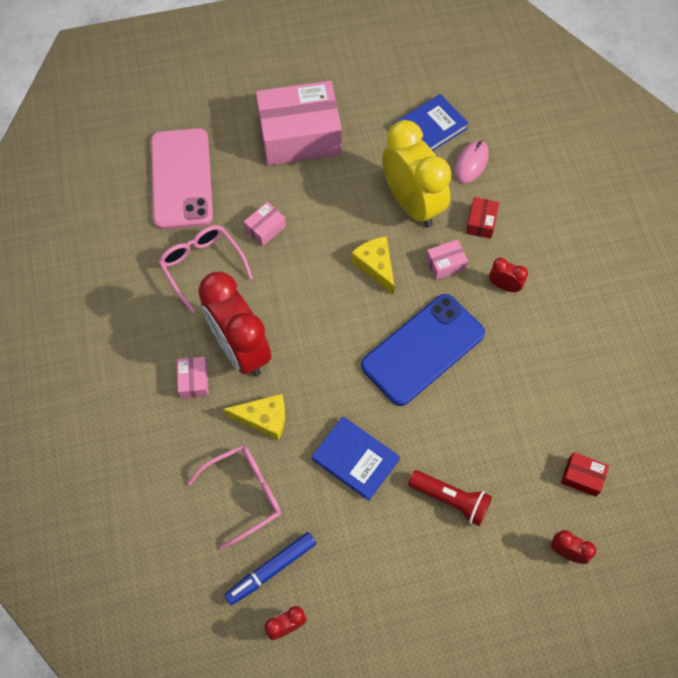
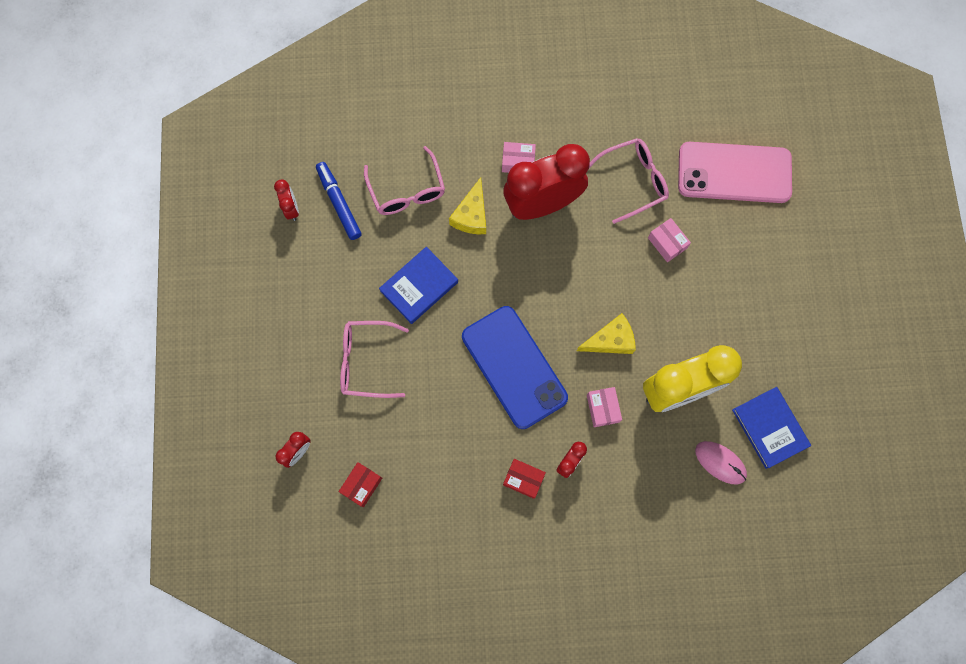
camera: 100 degrees right, 10 degrees up
pink box [256,81,342,166] -> none
red flashlight [408,470,492,526] -> pink glasses [340,321,409,398]
red box [466,197,499,239] -> red box moved to [503,459,546,499]

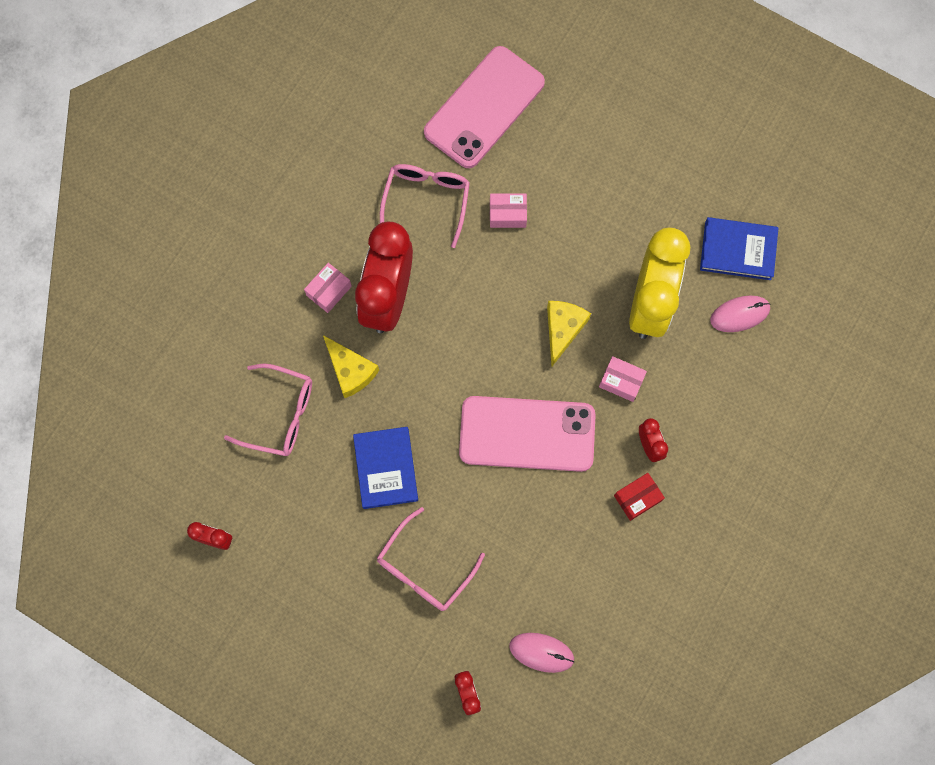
camera: 55 degrees left, 0 degrees up
blue marker [316,162,362,240] -> none
red box [338,462,382,507] -> pink mouse [509,633,574,673]
blue phone [462,306,568,429] -> pink phone [459,396,596,472]

